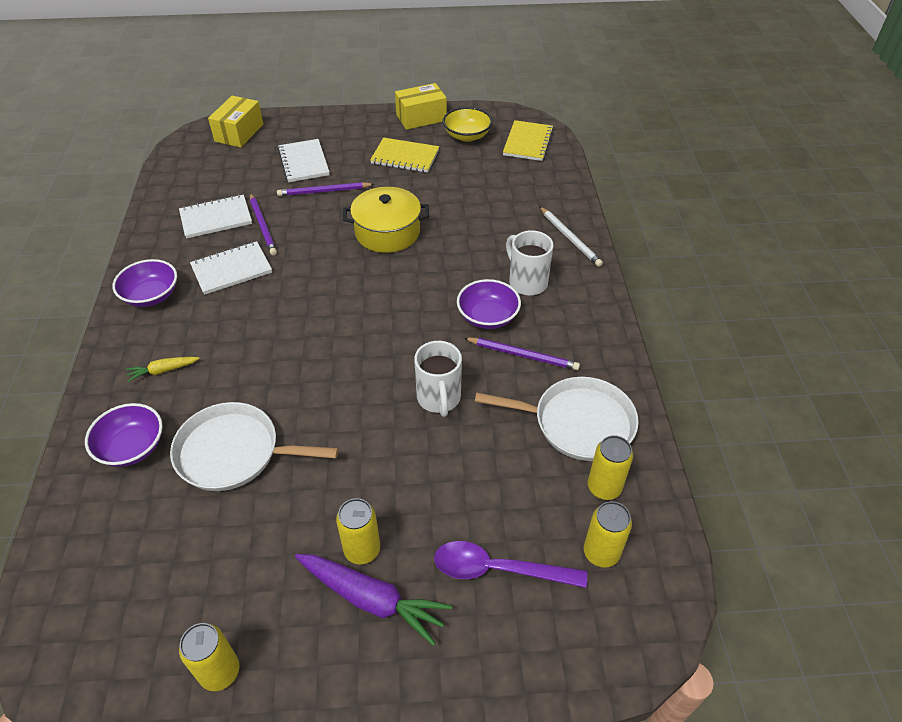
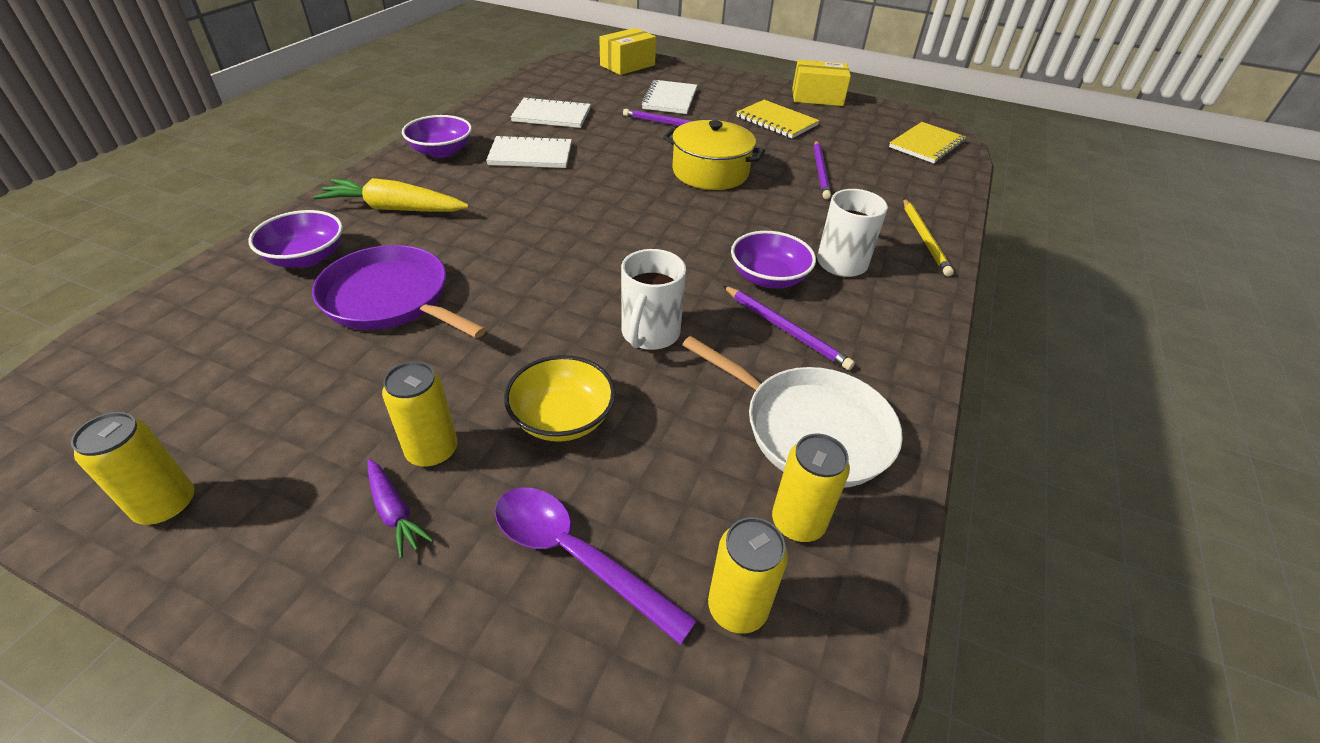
camera: 25 degrees right, 5 degrees down
yellow carrot [126,357,200,382] -> yellow carrot [313,178,469,212], size x1.89
white pan [170,402,338,491] -> purple pan [312,245,486,338]
purple pencil [250,193,277,255] -> purple pencil moved to [814,141,831,199]
purple carrot [295,554,452,646] -> purple carrot [368,459,433,559], size x0.53
yellow bowl [443,107,493,142] -> yellow bowl moved to [504,355,616,442]
white pencil [539,206,603,267] -> yellow pencil [903,199,954,276]

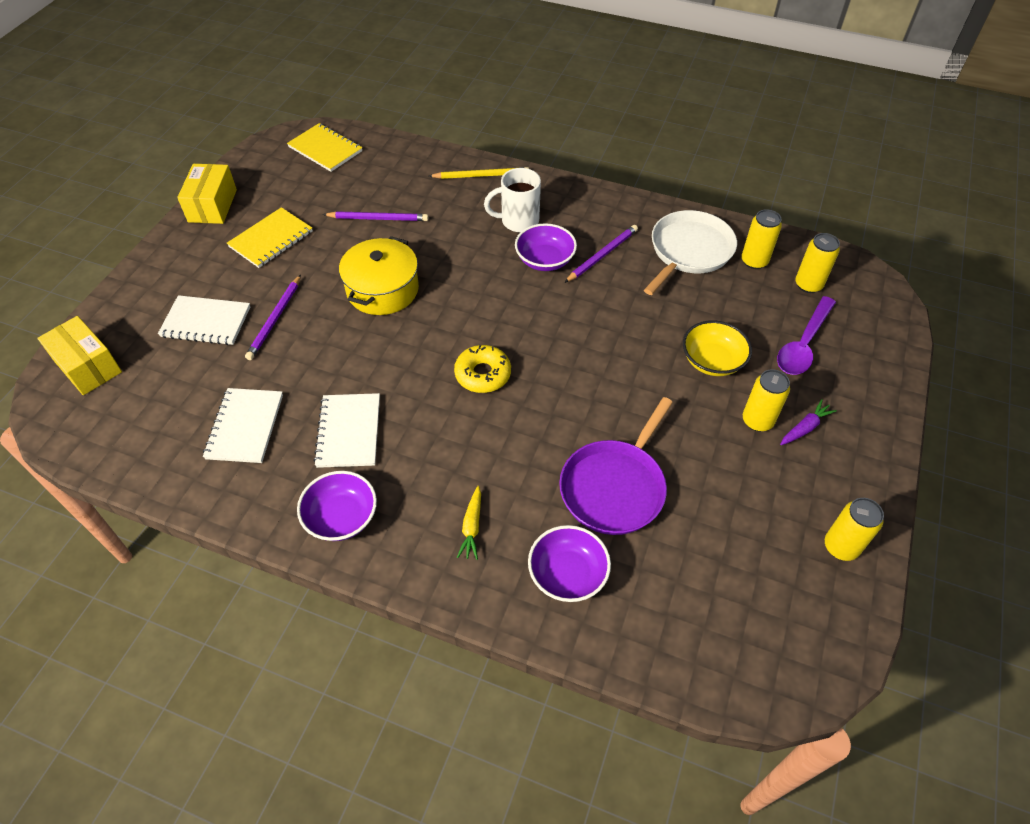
camera: 90 degrees left, 10 degrees up
yellow carrot [313,178,469,212] -> yellow carrot [457,486,481,560], size x0.53
white mug [621,249,686,350] -> none
none -> yellow donut [454,345,511,393]

